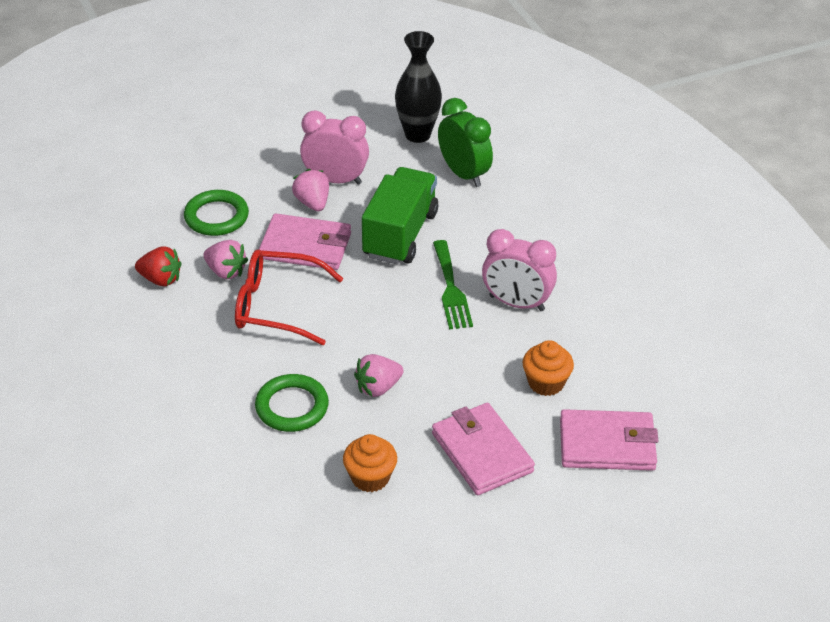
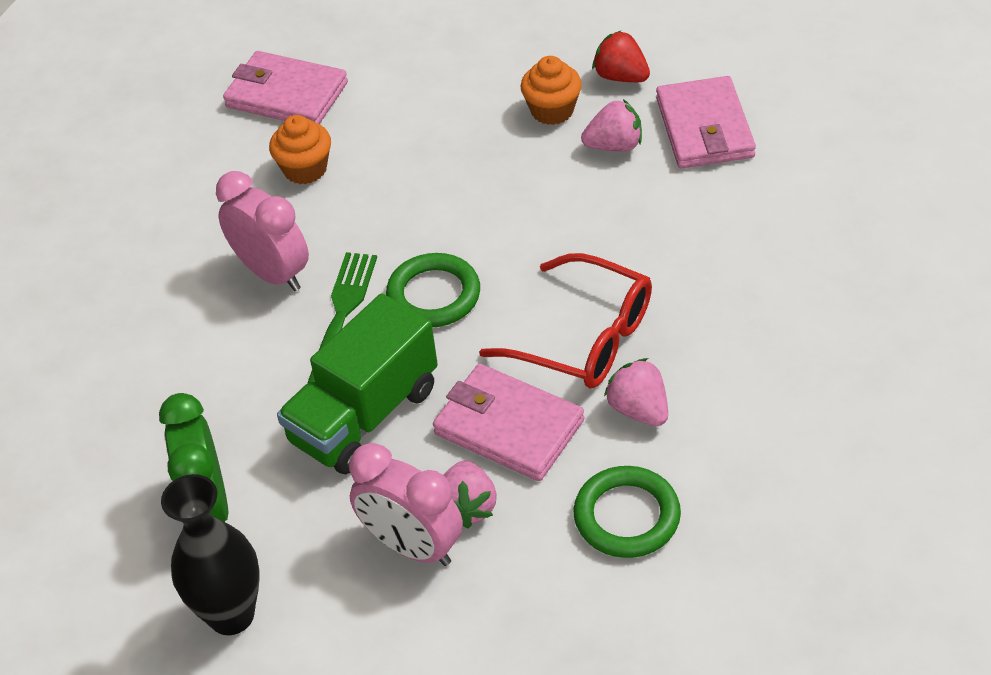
camera: 155 degrees left, 5 degrees up
red strawberry [135,246,182,286] -> red strawberry moved to [592,30,650,82]
green ring [255,374,329,432] -> green ring moved to [386,253,480,327]
pink strawberry [354,354,404,397] -> pink strawberry moved to [581,99,642,152]
pink wallet [432,403,535,495] -> pink wallet moved to [656,76,756,168]

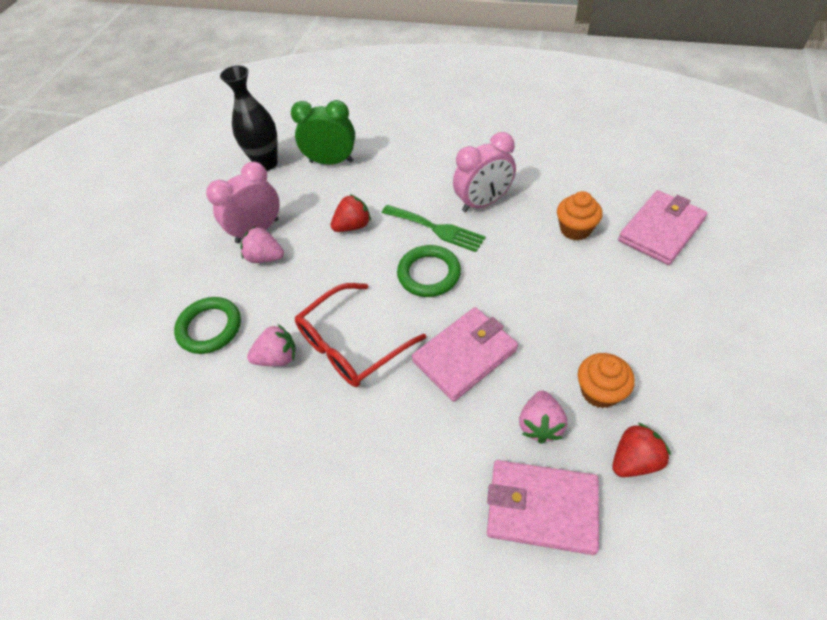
camera: 110 degrees right, 5 degrees up
green truck [277,293,438,474] -> red strawberry [330,194,371,232]
pink wallet [433,364,584,481] -> pink wallet moved to [412,307,518,402]

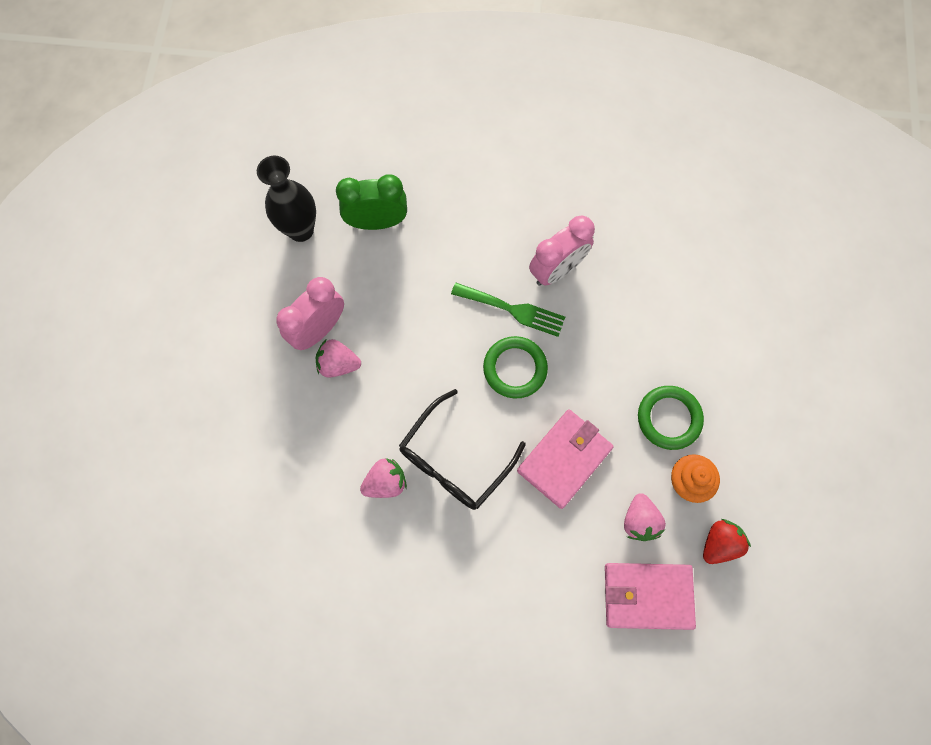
camera: 15 degrees left, 20 degrees up
green ring [174,297,241,354] -> green ring moved to [638,386,704,450]
red glasses [295,283,426,387] -> black glasses [399,389,526,510]
red strawberry [330,194,371,232] -> none
orange cupcake [557,191,603,241] -> none
pink wallet [618,190,708,265] -> none

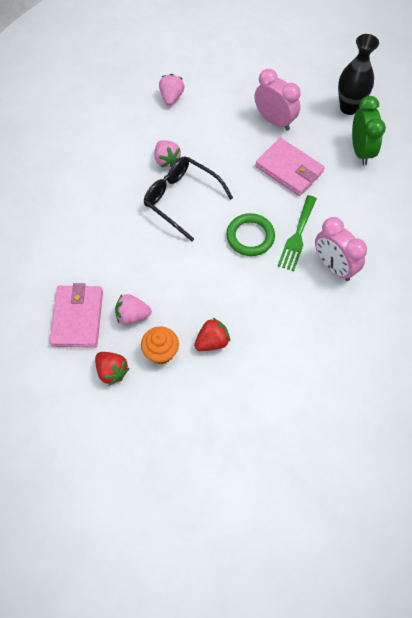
camera: 90 degrees right, 10 degrees down
pink strawberry [316,339,361,378] -> pink strawberry moved to [159,74,185,105]
pink wallet [517,410,614,509] -> pink wallet moved to [255,138,325,196]
green ring [638,386,704,450] -> red strawberry [194,318,230,351]

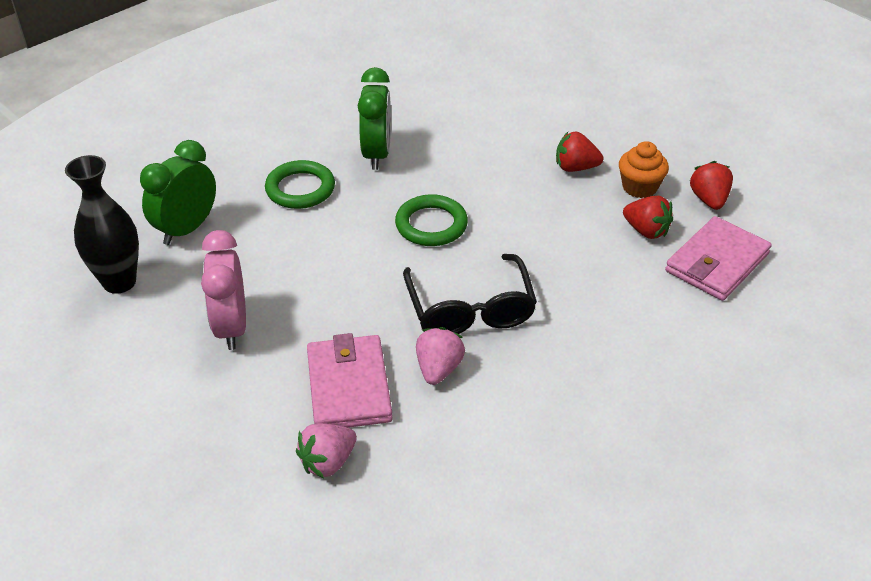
camera: 140 degrees left, 20 degrees down
pink strawberry [115,294,152,325] -> red strawberry [623,196,673,239]
pink wallet [255,138,325,196] -> pink wallet moved to [307,333,393,428]
green fork [278,195,317,271] -> none
pink clock [315,217,367,281] -> green clock [358,67,391,170]
none -> green ring [265,160,335,209]

